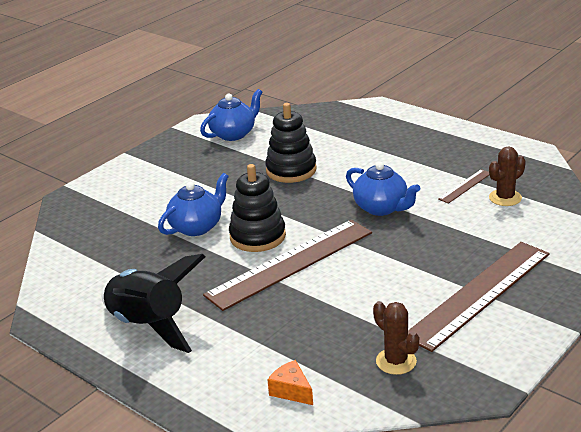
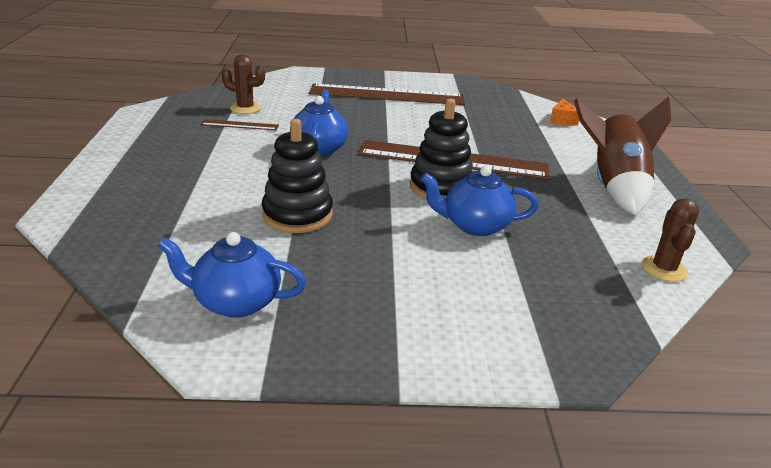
camera: 135 degrees left, 0 degrees up
black rocket [101,254,206,353] -> brown rocket [574,96,671,215]
brown cactus [373,301,419,375] -> brown cactus moved to [642,199,699,282]

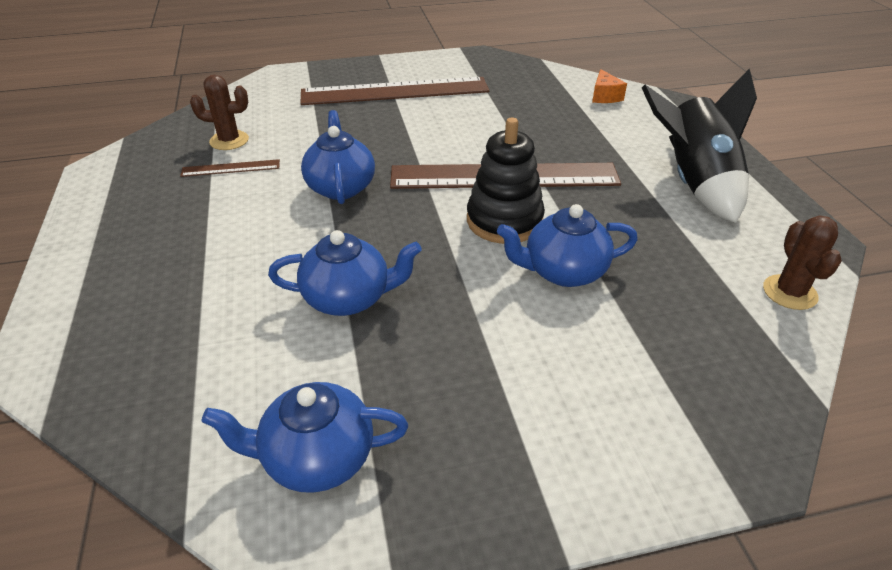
camera: 10 degrees left, 10 degrees up
black stacking toy [262,119,333,233] -> blue teapot [268,230,422,316]
brown rocket [574,96,671,215] -> black rocket [642,68,757,223]

